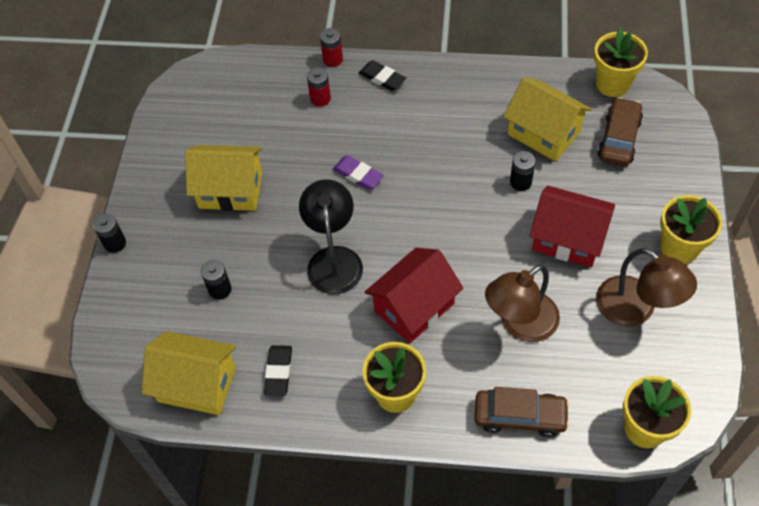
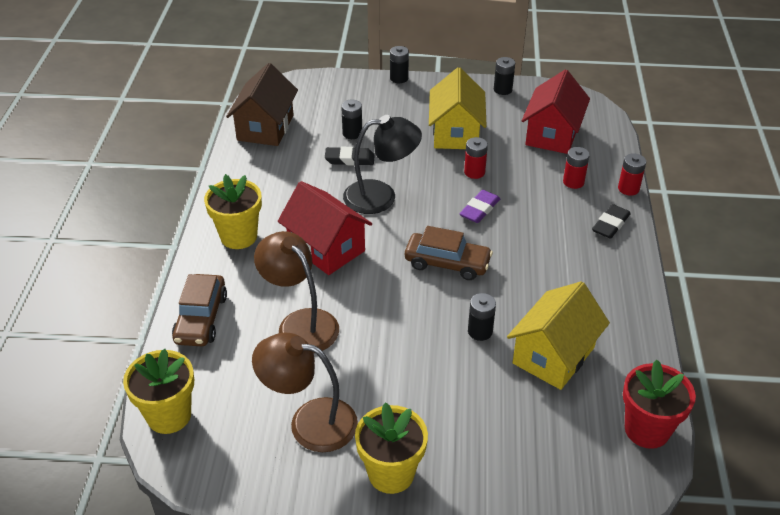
camera: 85 degrees right, 15 degrees down
yellow house [142,331,236,415] -> brown house [226,63,298,146]
black eraser [264,345,292,396] -> black eraser moved to [325,147,375,165]
red house [529,186,615,267] -> red house moved to [522,70,590,154]
yellow flower pot [594,29,648,97] -> red flower pot [623,360,696,449]
brown lamp [596,248,697,326] -> brown lamp turned 60 degrees clockwise [252,333,358,452]
brown car [597,97,643,166] -> brown car moved to [405,226,493,280]
none -> red battery [464,137,488,179]
none -> black battery [494,57,515,95]

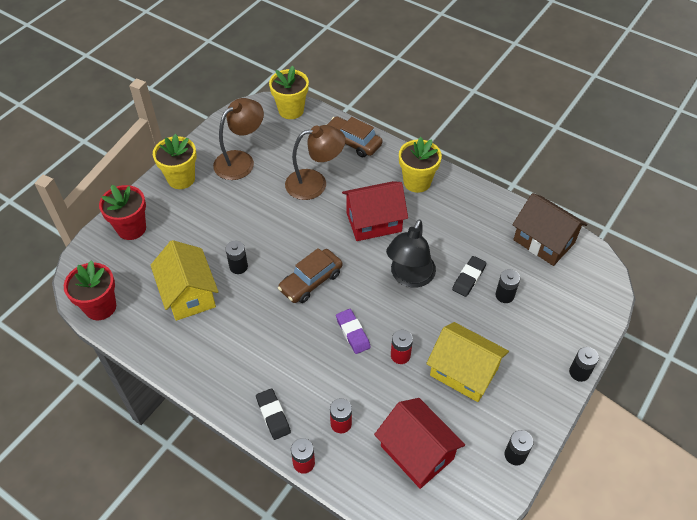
camera: 120 degrees right, 10 degrees up
none -> red flower pot [99,185,146,240]

